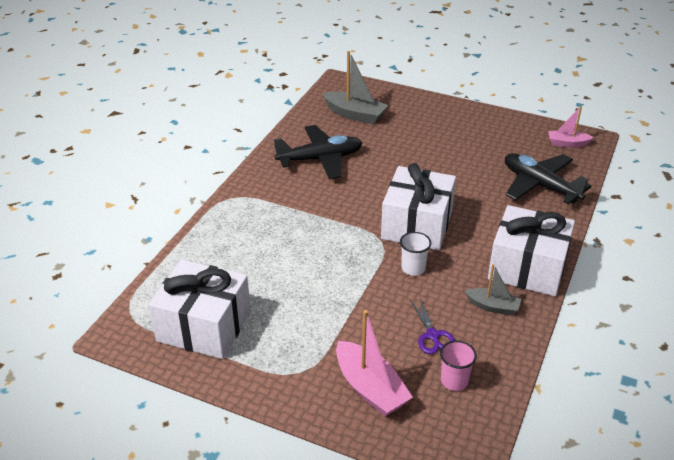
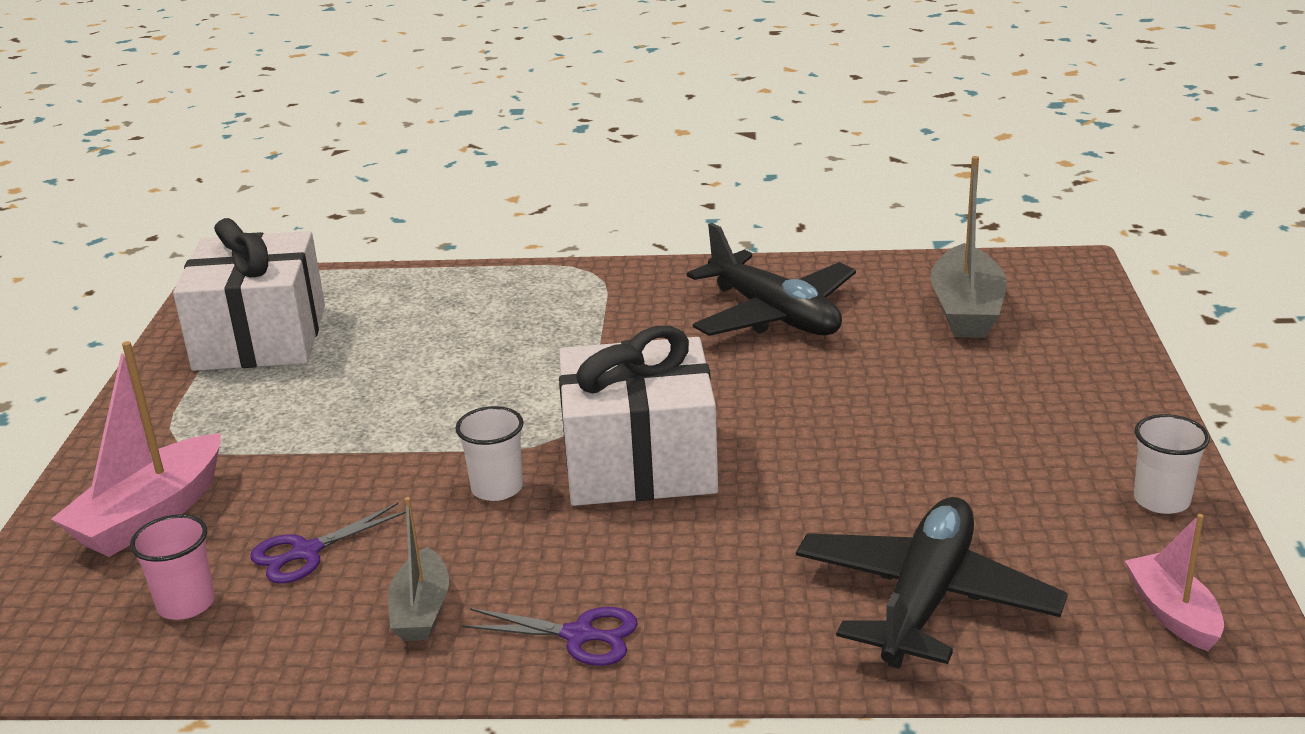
camera: 70 degrees right, 10 degrees down
white gift [488,205,575,296] -> purple scissors [461,607,638,666]
none -> white cup [1134,414,1210,514]

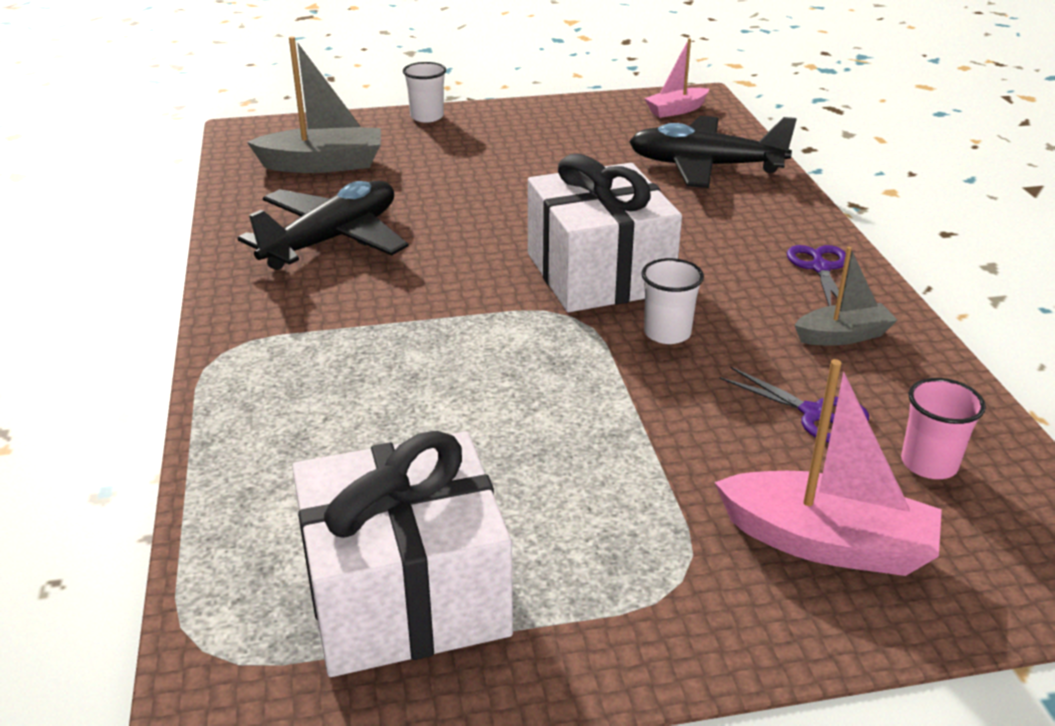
camera: 105 degrees left, 5 degrees up
white cup [1134,414,1210,514] -> white cup moved to [403,62,446,123]

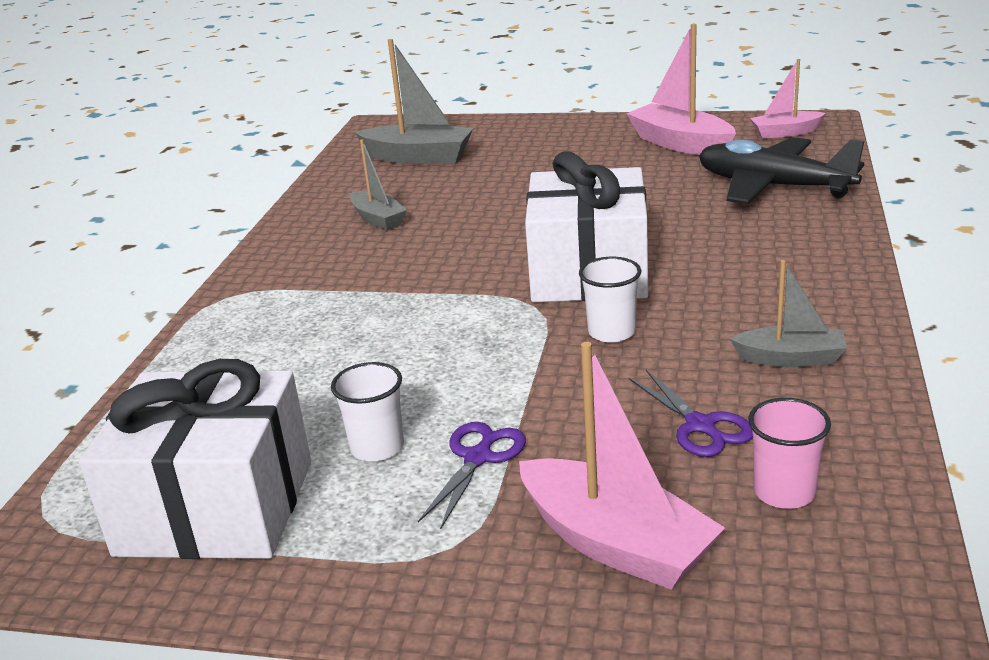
camera: 25 degrees right, 5 degrees down
black plane [238,181,409,270] -> grey boat [350,139,407,230]
white cup [403,62,446,123] -> white cup moved to [331,362,404,461]
purple scissors [787,245,846,306] -> purple scissors moved to [418,422,526,529]
none -> pink boat [626,24,736,155]

